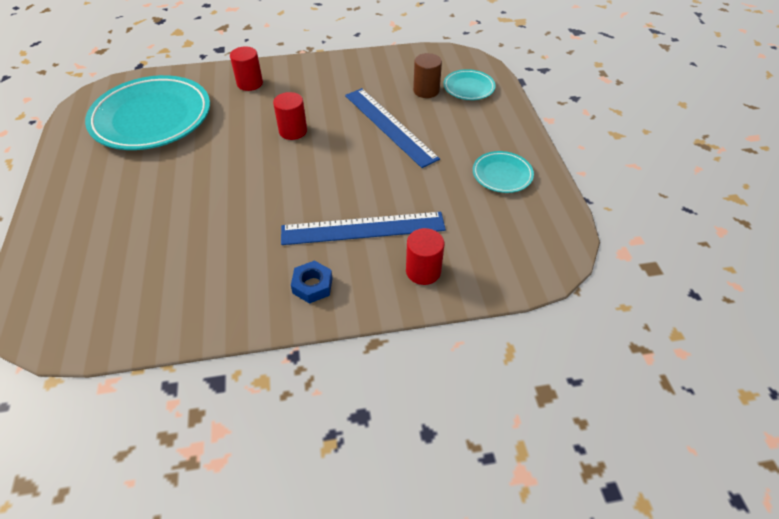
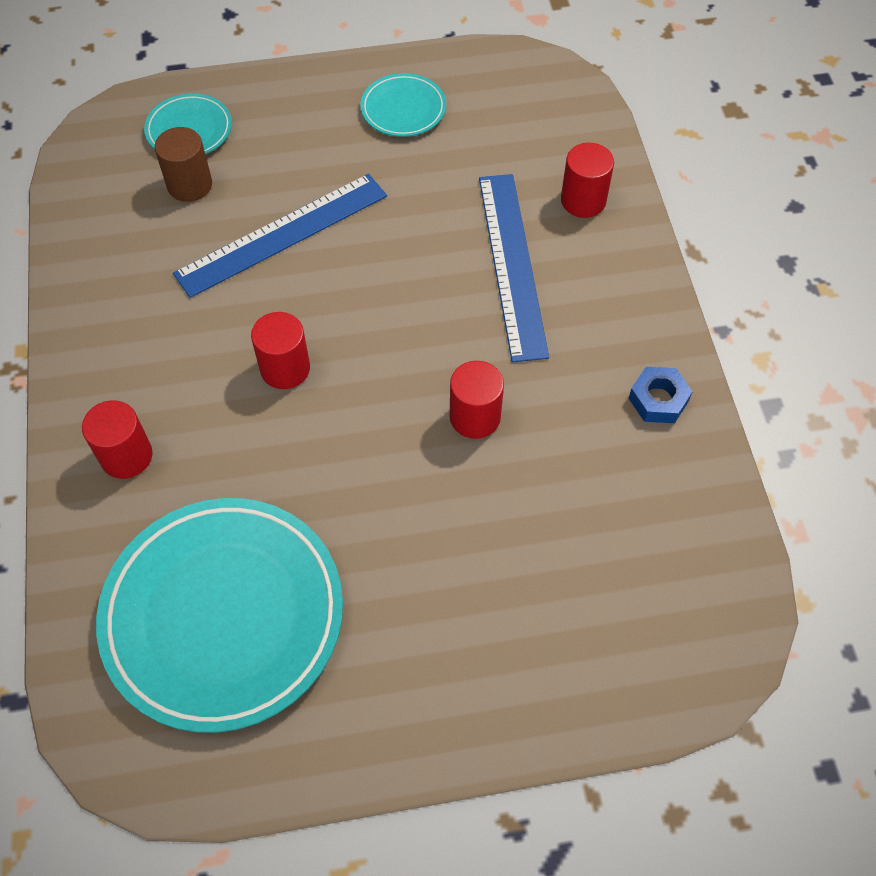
camera: 90 degrees left, 10 degrees up
blue nut [291,260,333,304] -> blue nut moved to [629,367,693,423]
none -> red cylinder [450,361,504,439]

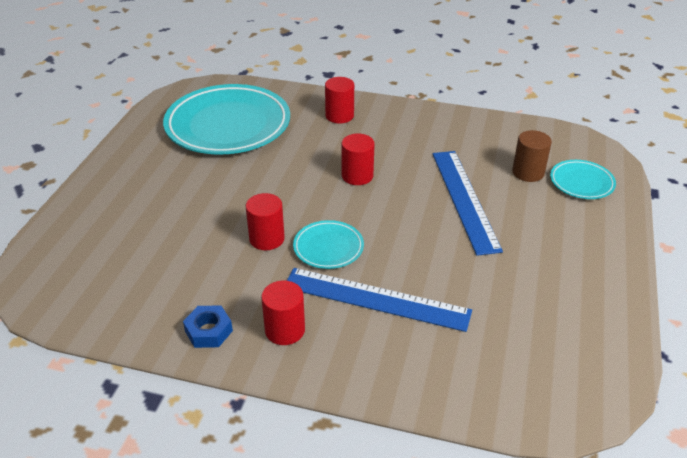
camera: 115 degrees right, 20 degrees down
turquoise plate [360,73,446,137] -> turquoise plate moved to [293,220,364,269]
red cylinder [561,143,614,218] -> red cylinder moved to [261,280,305,345]

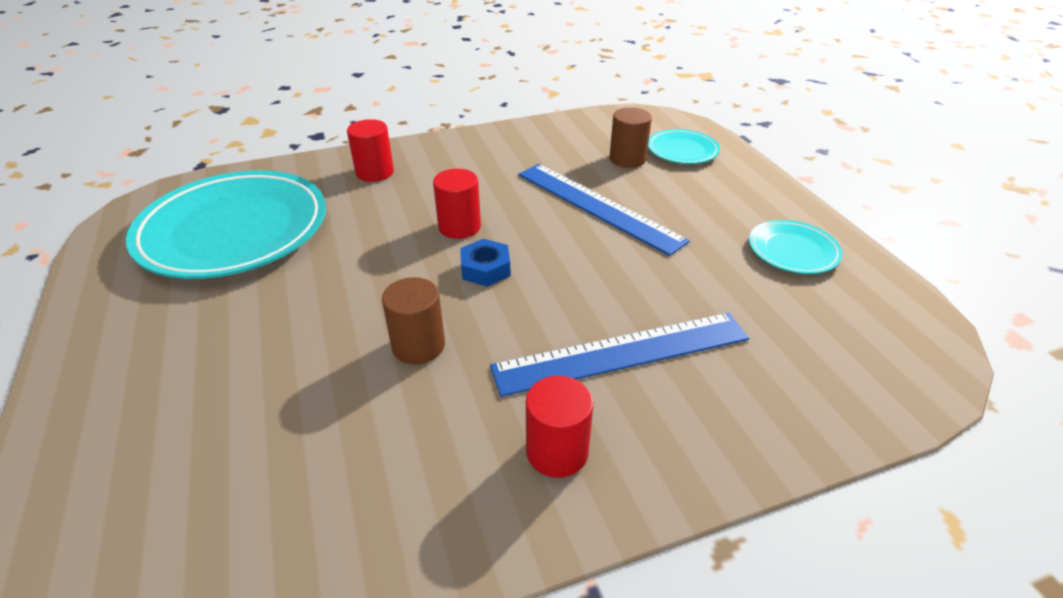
camera: 35 degrees left, 0 degrees up
blue nut [183,305,233,348] -> blue nut moved to [460,239,511,287]
red cylinder [246,193,285,250] -> brown cylinder [382,277,445,365]
turquoise plate [293,220,364,269] -> turquoise plate moved to [749,220,842,274]

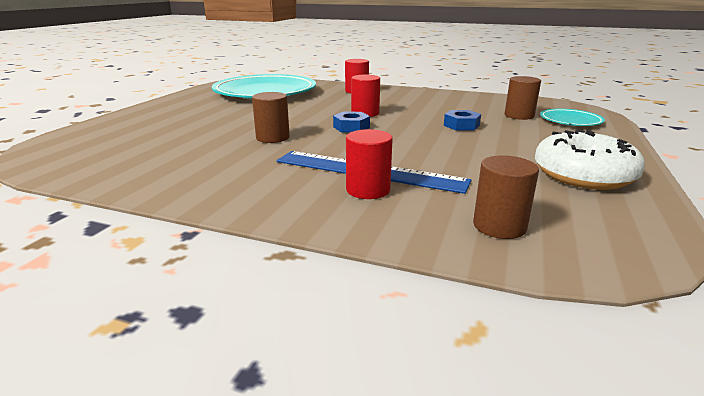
camera: 40 degrees right, 15 degrees down
blue ruler [518,164,690,256] -> blue nut [444,110,481,131]
red cylinder [526,376,593,478] -> red cylinder moved to [346,129,393,199]
turquoise plate [749,220,842,274] -> white donut [535,129,645,190]
none -> brown cylinder [473,155,539,239]

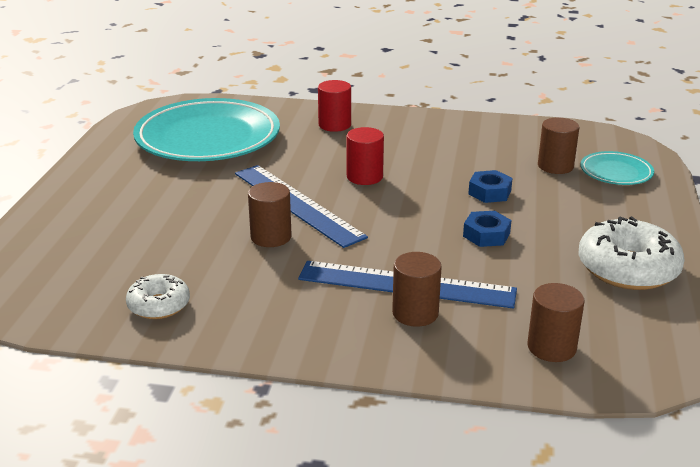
camera: 10 degrees left, 5 degrees up
blue nut [333,111,370,133] -> blue nut moved to [463,211,511,247]
red cylinder [346,129,393,199] -> brown cylinder [392,252,442,327]
none -> white donut [126,274,190,319]
none -> blue ruler [235,165,368,248]

